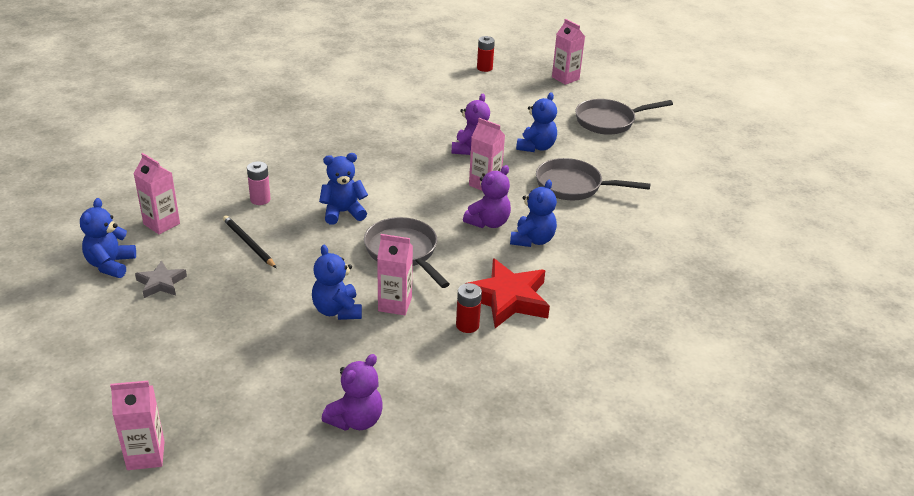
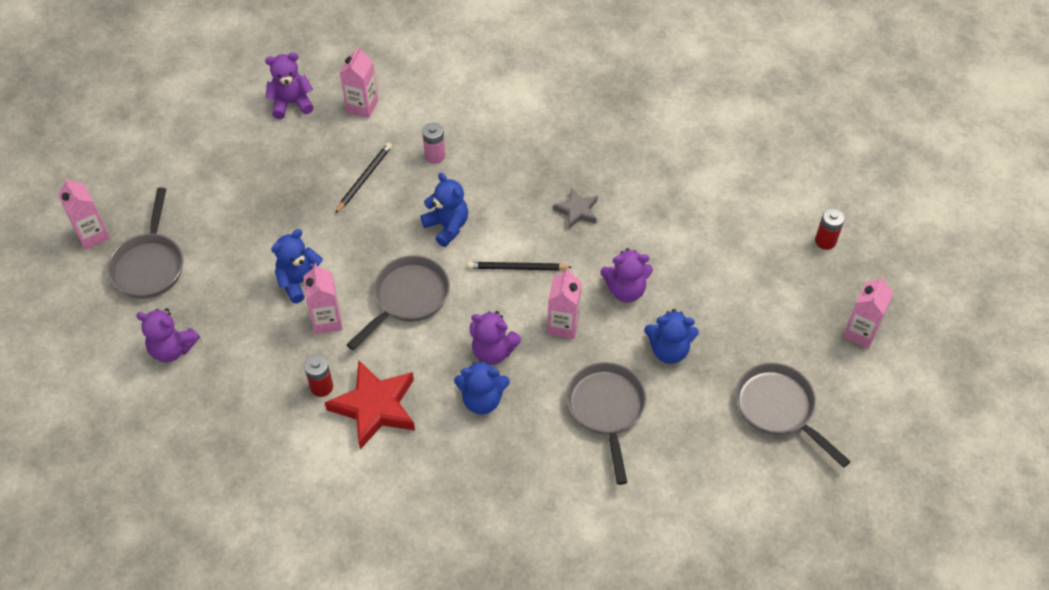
camera: 70 degrees right, 20 degrees up
blue teddy bear [80,198,136,278] -> purple teddy bear [265,52,314,119]
grey star [135,261,187,298] -> grey star moved to [553,188,598,229]
none -> grey pan [107,187,183,299]
none -> black pencil [468,262,572,271]

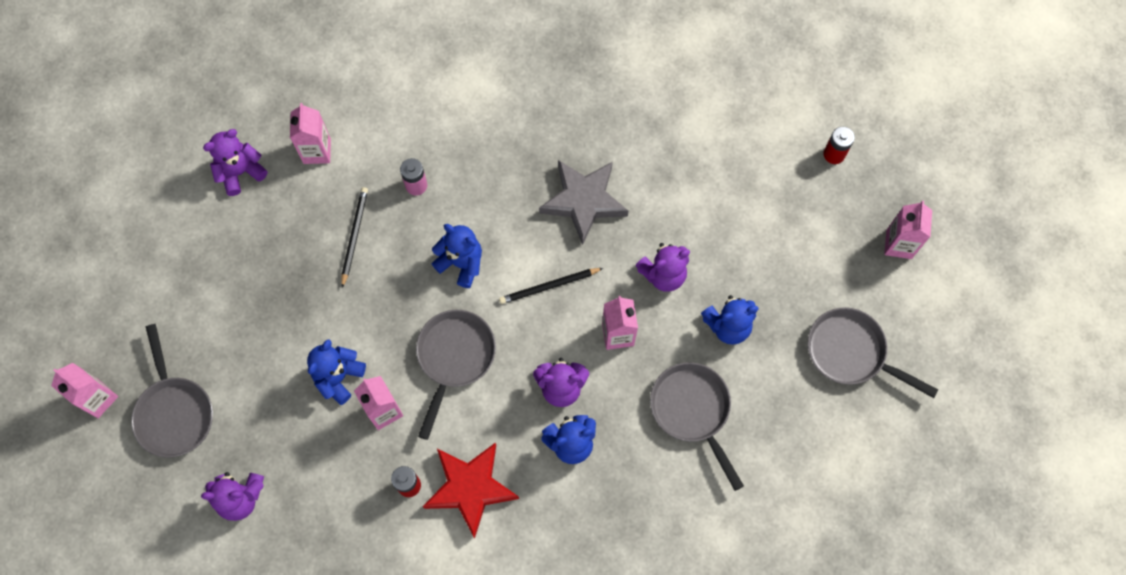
camera: 20 degrees left, 15 degrees up
grey star [553,188,598,229] -> grey star [539,160,628,245], size x1.83

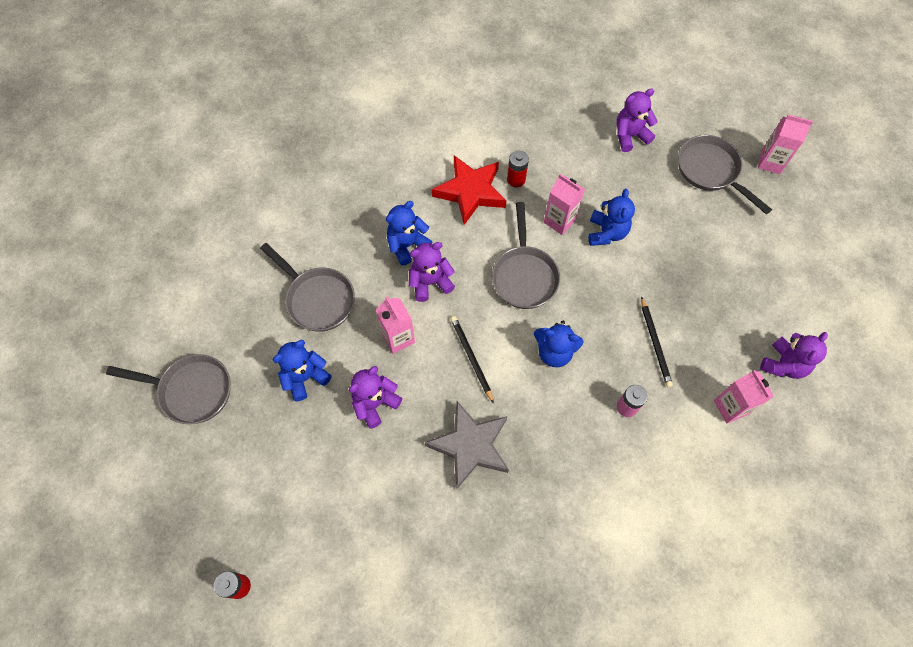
camera: 160 degrees right, 5 degrees down
black pencil [499,268,603,304] -> black pencil turned 75 degrees counterclockwise [451,316,494,403]
pink carton [884,201,932,259] -> none

